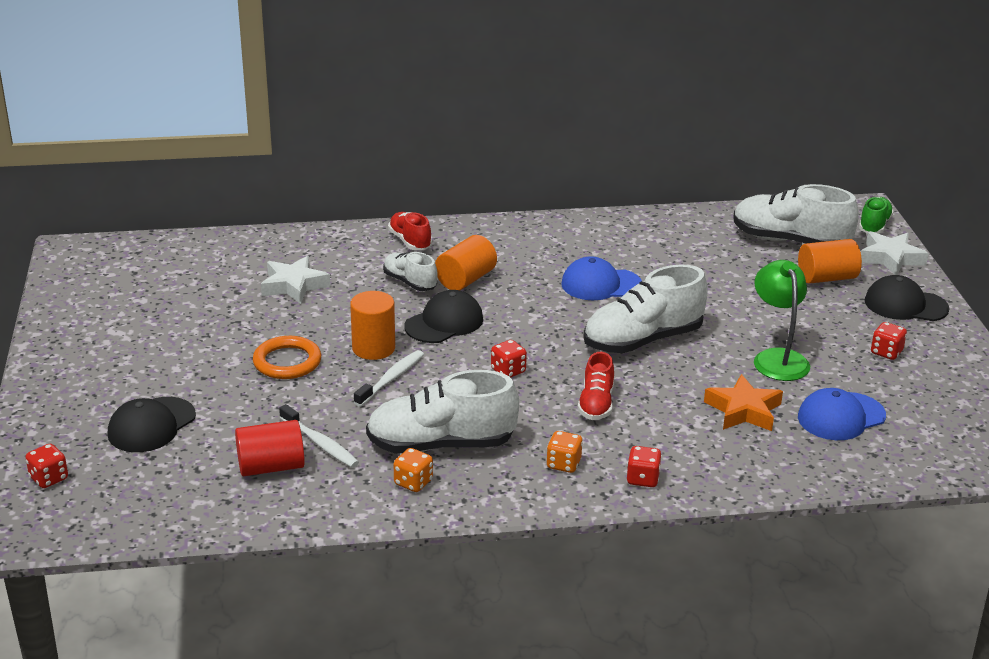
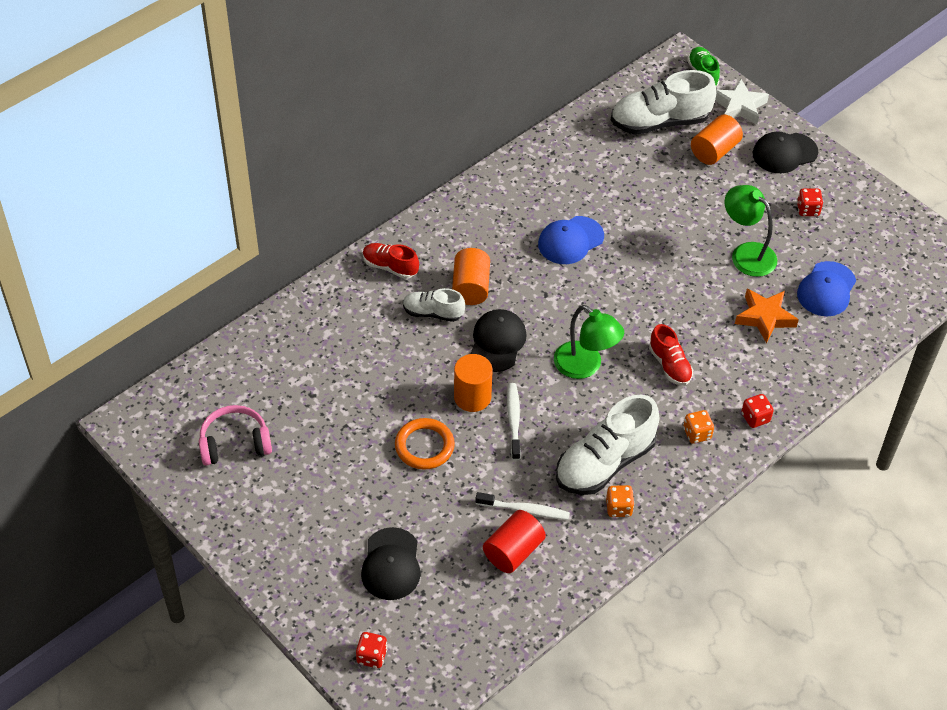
camera: 35 degrees left, 20 degrees up
white star [261,256,330,304] -> none
red dice [491,340,527,377] -> green lamp [554,305,624,379]
white shoe [583,264,708,353] -> none
none -> pink headphones [199,405,272,466]

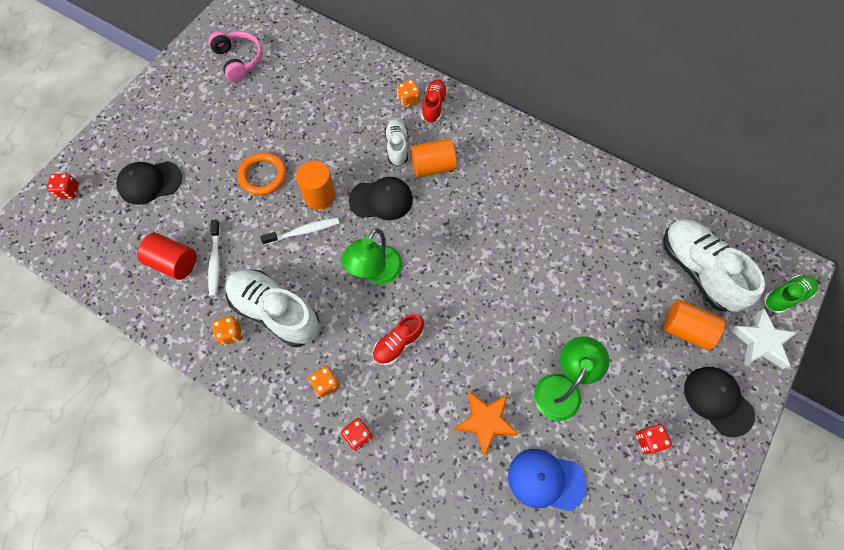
camera: 75 degrees right, 15 degrees up
blue cap [538,216,604,264] -> none
none -> orange dice [397,79,420,108]

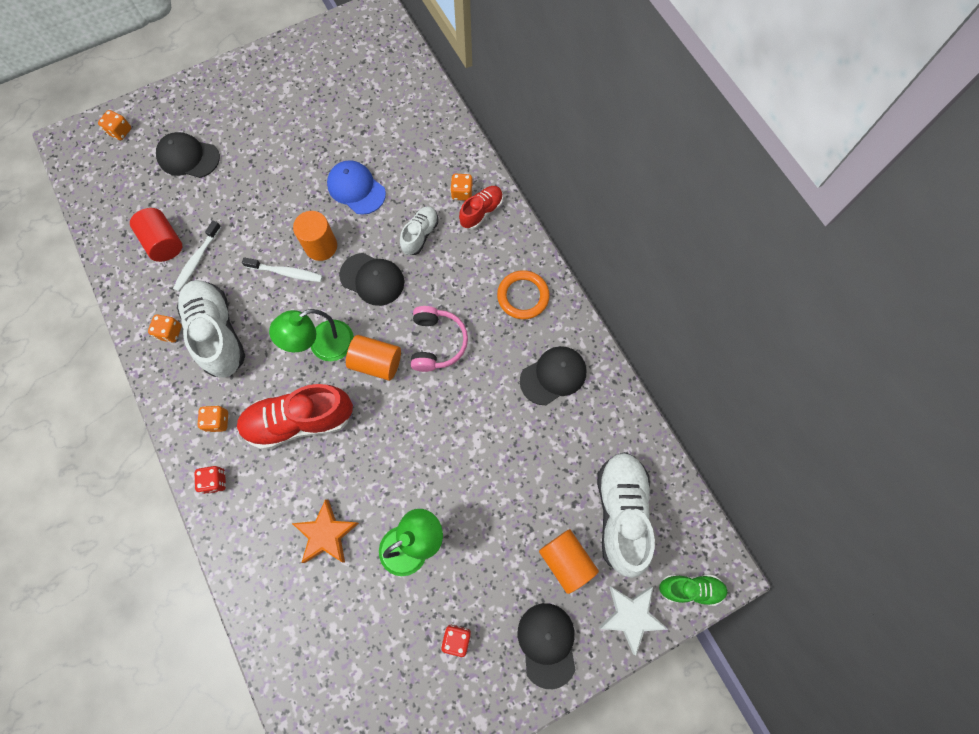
camera: 30 degrees right, 5 degrees up
red dice [47,173,79,199] -> orange dice [98,110,131,140]
pink headphones [208,31,263,82] -> pink headphones moved to [411,306,468,372]
orange ring [238,152,286,195] -> orange ring moved to [497,270,550,319]
red shoe [372,314,424,365] -> red shoe [237,384,353,450], size x1.82
orange cylinder [410,138,457,177] -> orange cylinder moved to [346,335,401,381]
blue cap [508,449,586,511] -> blue cap moved to [327,160,386,215]
none -> black cap [520,346,587,405]

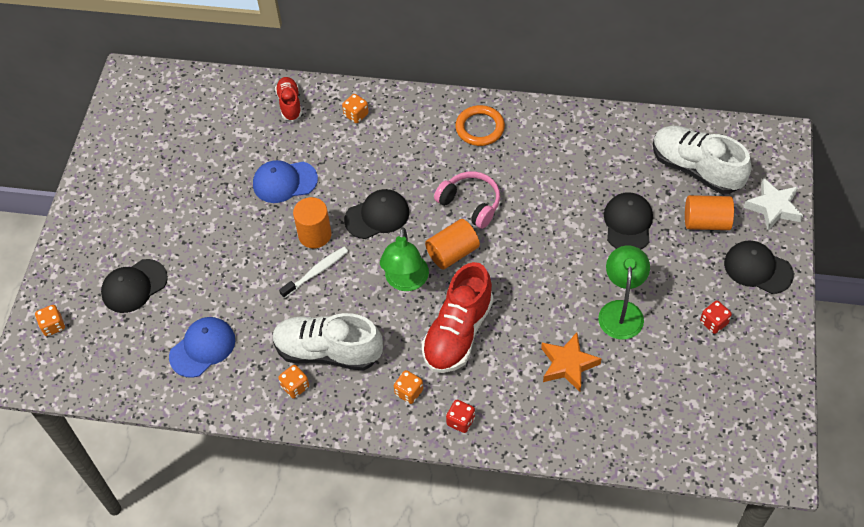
camera: 50 degrees left, 15 degrees down
red cylinder [130,208,182,262] -> blue cap [169,317,235,378]
white toothbrush [173,220,221,292] -> none
white shoe [400,206,438,255] -> none
red shoe [459,186,503,229] -> red shoe moved to [275,77,302,121]
black cap [520,346,587,405] -> black cap moved to [604,192,653,249]
green shoe [659,575,728,606] -> none

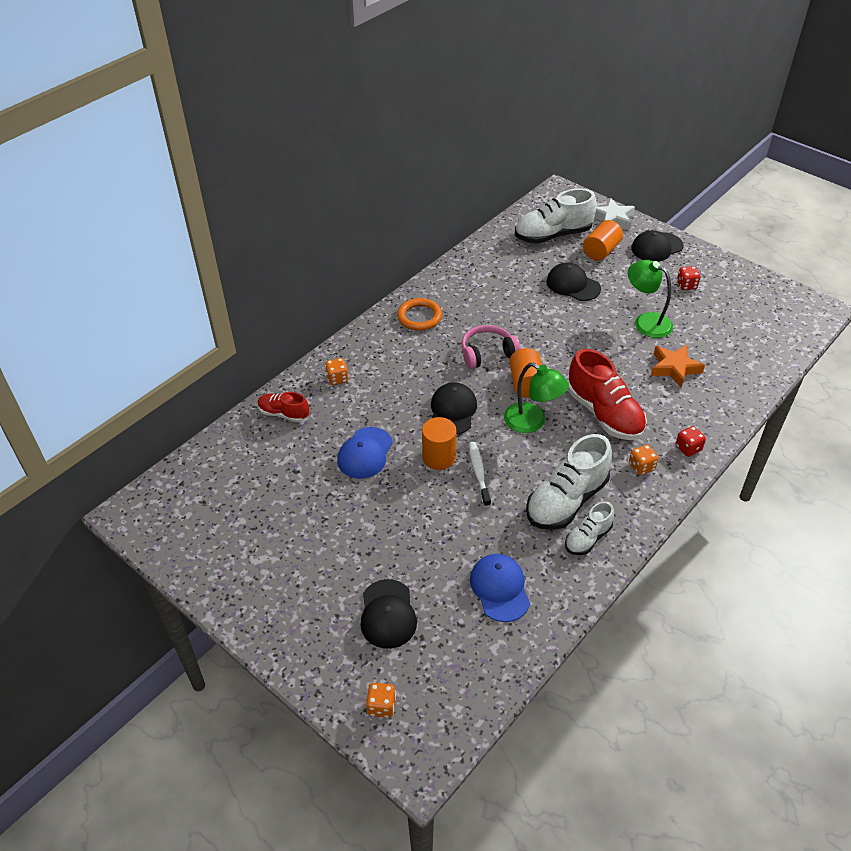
camera: 60 degrees left, 10 degrees down
orange dice [278,365,309,398] -> white shoe [565,501,614,555]

